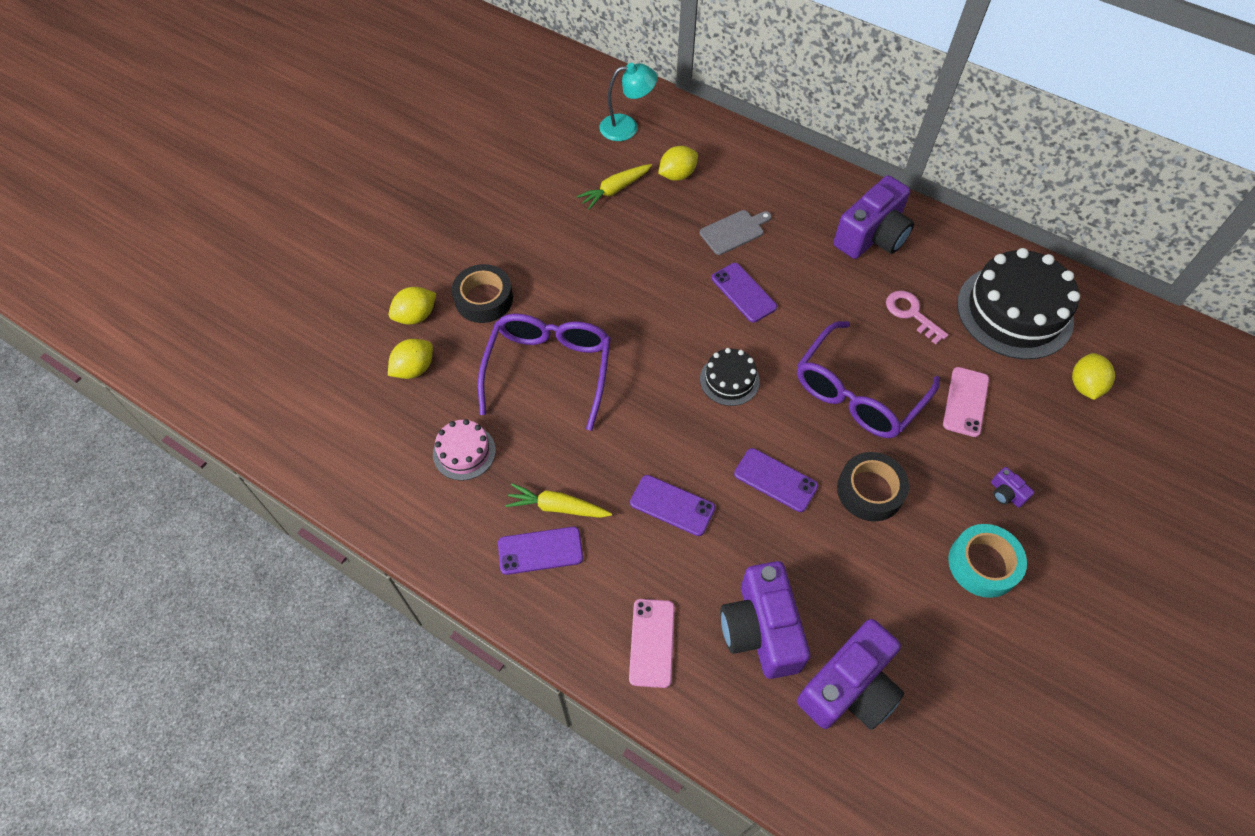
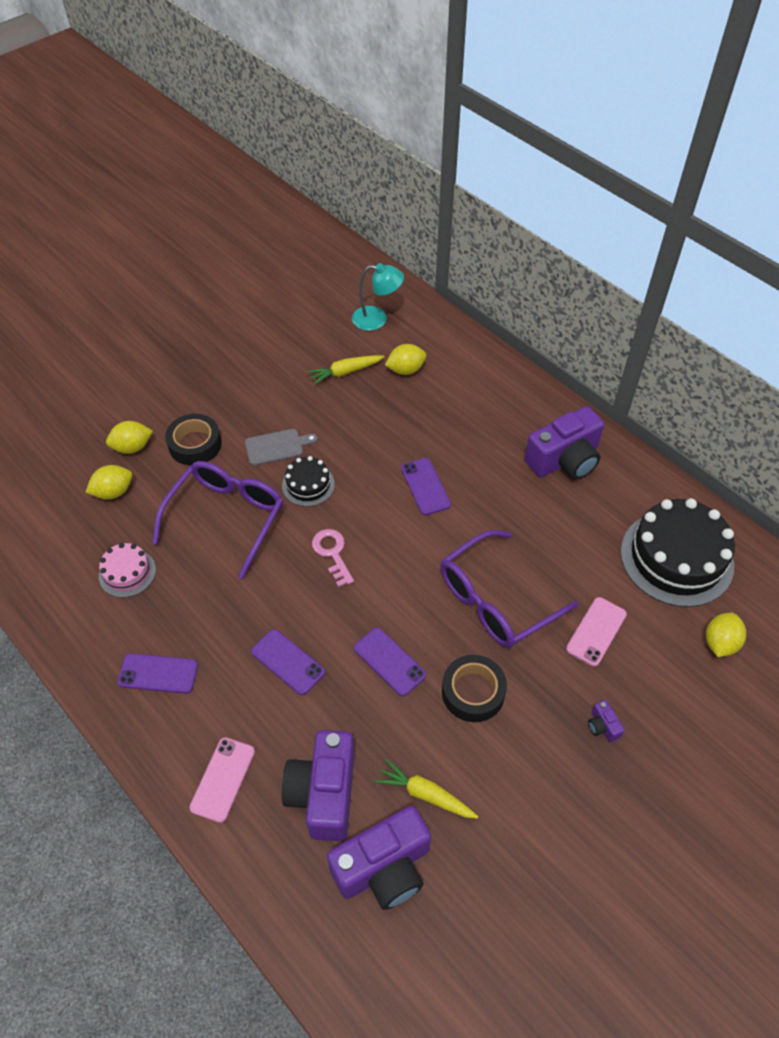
camera: 15 degrees right, 5 degrees down
yellow carrot [505,483,612,518] -> yellow carrot moved to [374,759,479,819]
grey cutting board [700,210,772,255] -> grey cutting board moved to [245,429,318,466]
black cake [700,348,760,406] -> black cake moved to [282,456,335,507]
pink key [886,290,948,344] -> pink key moved to [312,529,354,587]
turquoise tape [948,524,1027,598] -> none

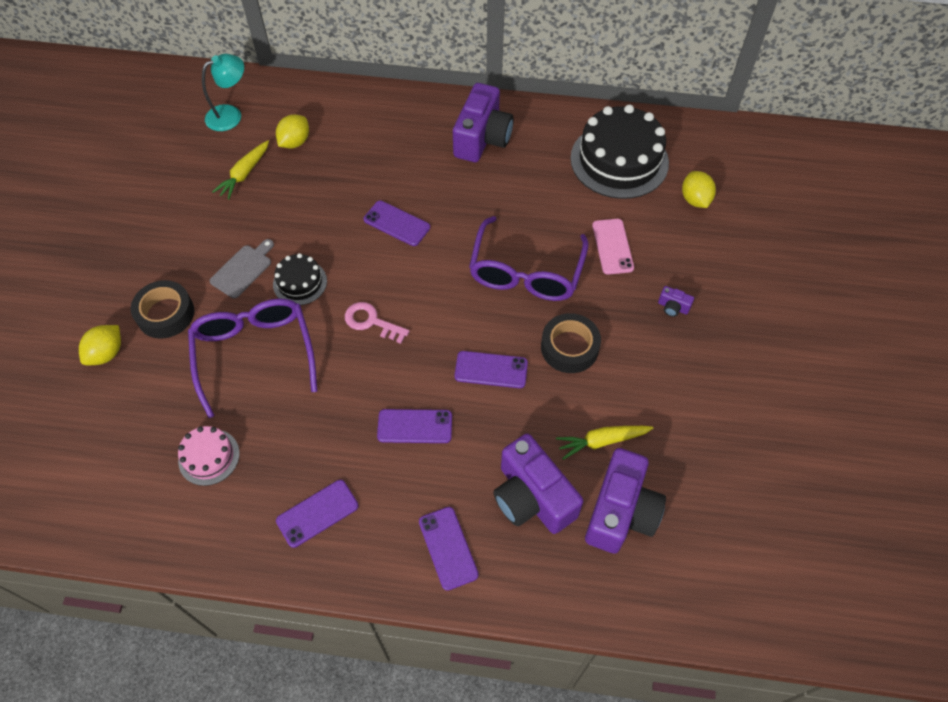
camera: 40 degrees left, 5 degrees up
yellow lemon [85,465,132,500] -> none
pink phone [189,737,255,823] -> purple phone [419,507,479,591]

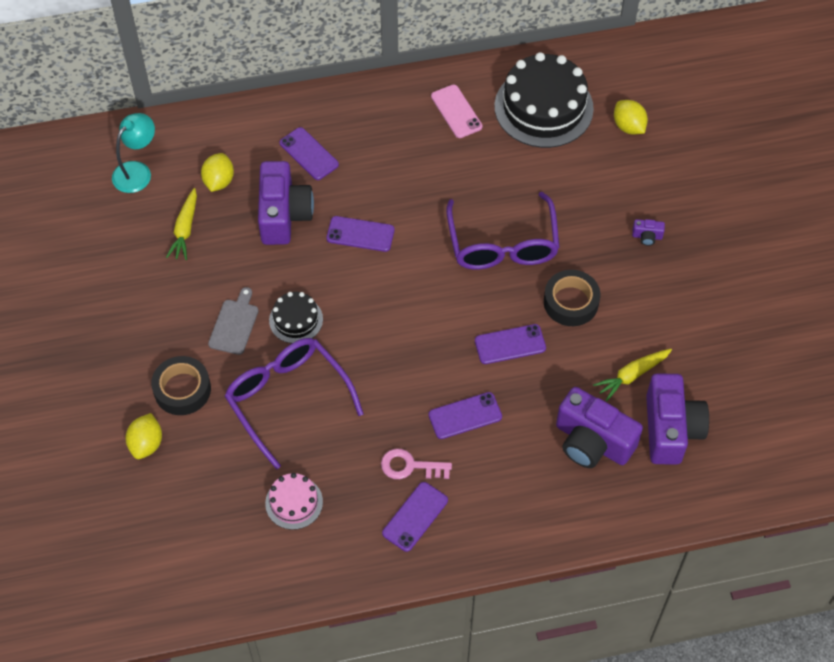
camera: 20 degrees left, 0 degrees up
pink key [345,302,410,344] -> pink key moved to [381,449,452,479]
purple phone [419,507,479,591] -> purple phone moved to [280,127,339,180]
purple camera [453,83,514,162] -> purple camera moved to [258,161,314,245]
pink phone [592,219,634,275] -> pink phone moved to [431,84,482,138]

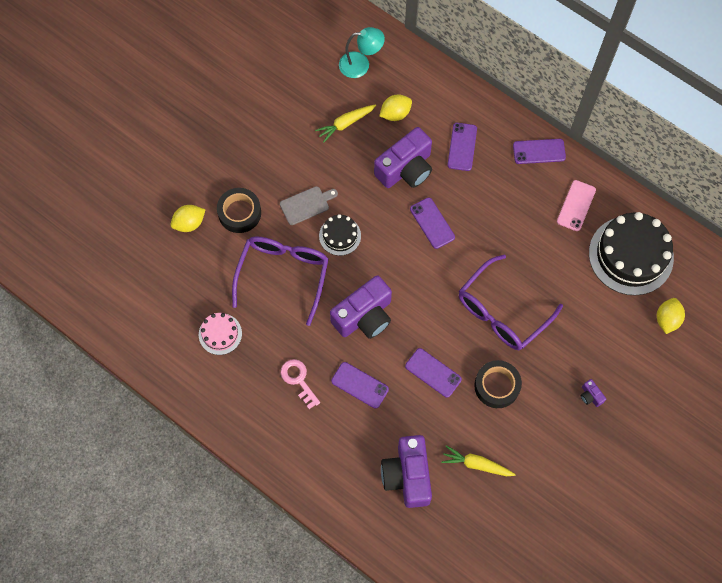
camera: 50 degrees right, 10 degrees up
purple phone [382,482,448,552] -> purple phone moved to [513,139,566,164]
purple camera [646,373,709,465] -> purple camera moved to [330,275,392,339]

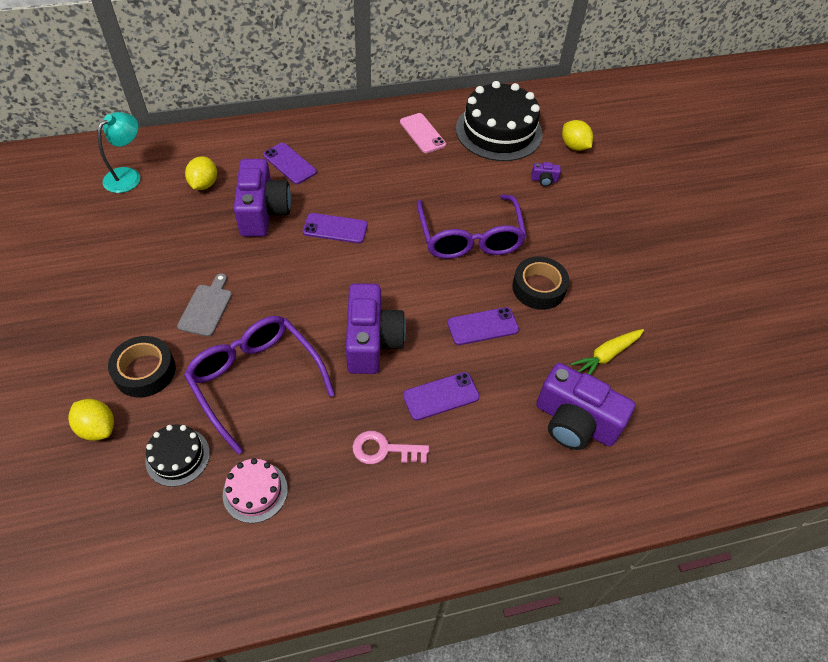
camera: 55 degrees left, 15 degrees down
yellow lemon [171,205,206,232] -> yellow lemon turned 60 degrees counterclockwise [68,399,114,441]
yellow carrot [315,104,376,143] -> none
black cake [319,214,361,256] -> black cake moved to [145,424,210,487]
purple phone [513,139,566,164] -> none
purple camera [580,379,606,407] -> purple camera moved to [531,162,561,186]

